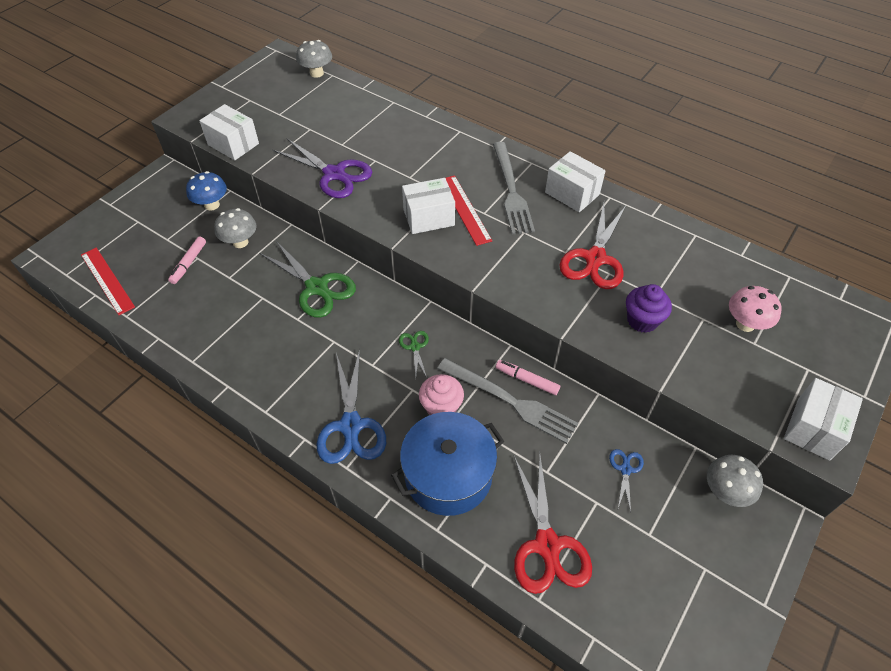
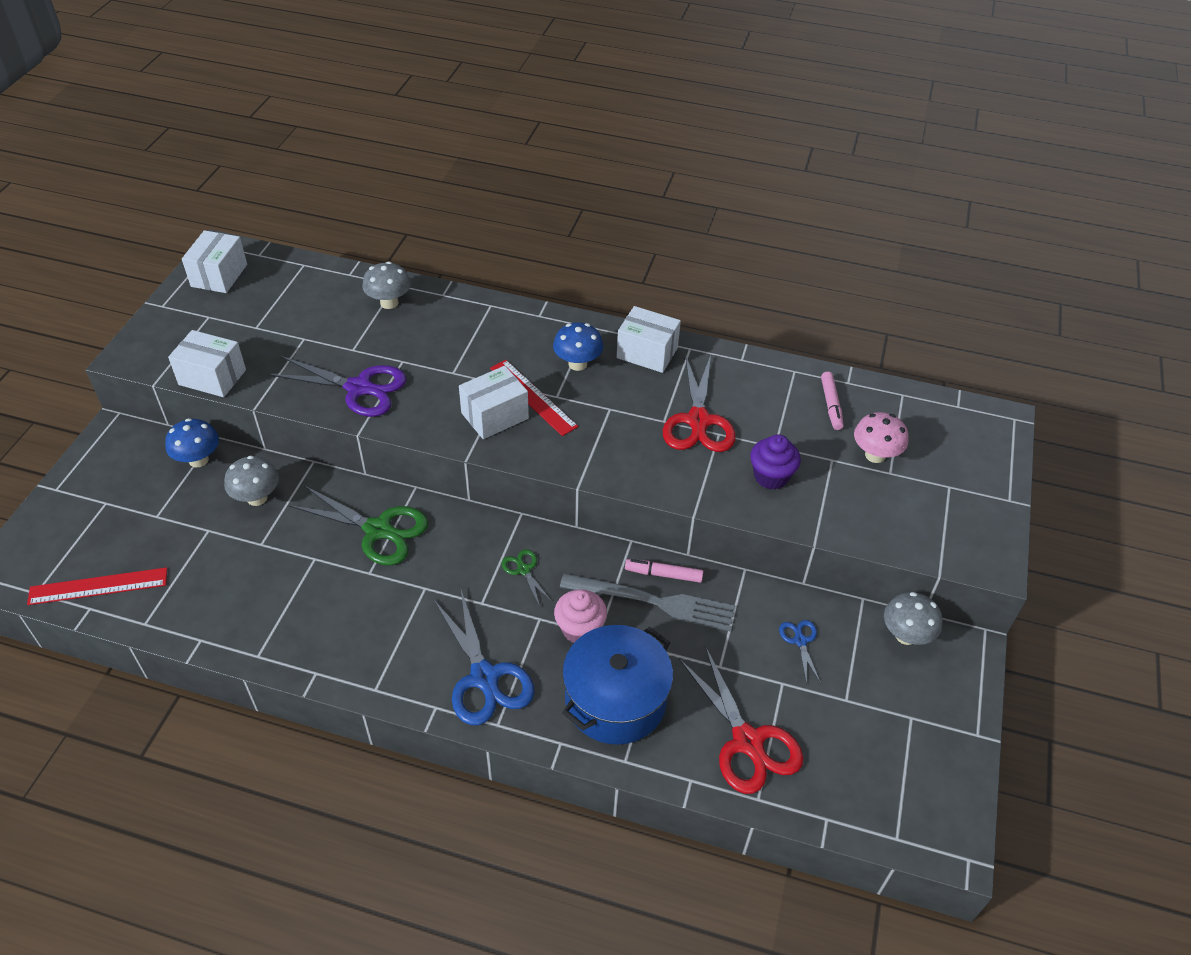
camera: 20 degrees left, 5 degrees down
red ruler [81,248,135,315] -> red ruler turned 45 degrees counterclockwise [27,567,167,605]
pink marker [168,237,206,284] -> pink marker moved to [821,372,844,430]
grey mushroom [296,40,332,78] -> grey mushroom moved to [362,261,411,309]
grey fork [493,142,535,234] -> blue mushroom [553,322,603,371]
white box [784,378,863,461] -> white box moved to [182,230,247,293]

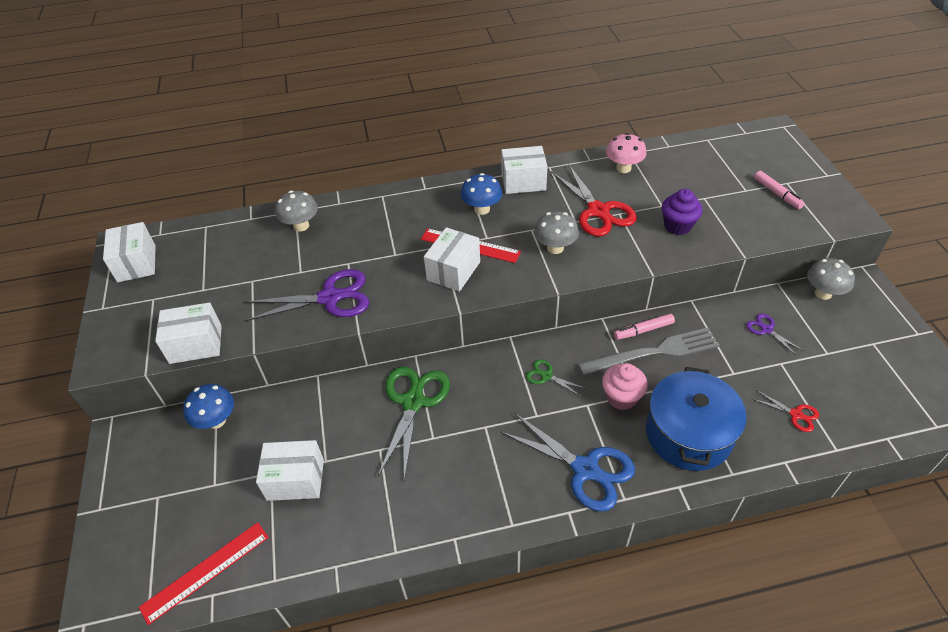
camera: 25 degrees left, 0 degrees up
grey mushroom [224,456,279,506] -> grey mushroom moved to [534,211,579,254]
green scissors [288,486,428,566] -> green scissors turned 75 degrees counterclockwise [378,366,450,480]
red scissors [679,646,803,794] -> red scissors [752,390,819,432], size x0.48
blue scissors [779,620,821,684] -> purple scissors [746,313,804,356]
pink marker [821,372,844,430] -> pink marker moved to [754,171,805,209]
pink mushroom [854,412,908,463] -> pink mushroom moved to [606,133,646,173]
none -> white box [256,440,324,501]

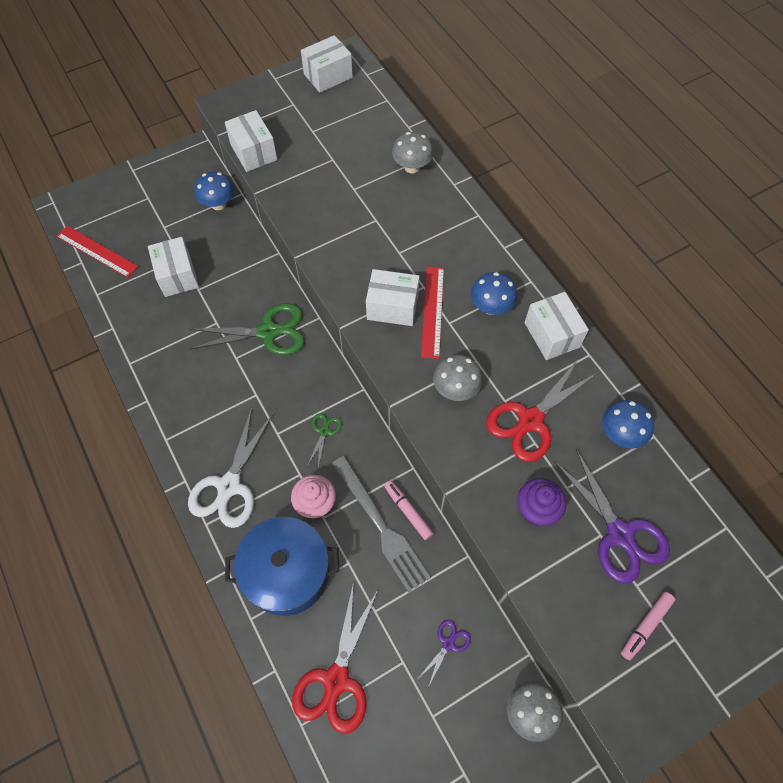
camera: 70 degrees right, 15 degrees up
purple scissors [245,269,369,321] -> purple scissors moved to [554,449,670,584]
blue scissors [500,413,635,511] -> white scissors [188,407,273,528]
pink mushroom [606,133,646,173] -> blue mushroom [602,400,654,449]
red scissors [752,390,819,432] -> red scissors [292,582,378,734], size x2.09

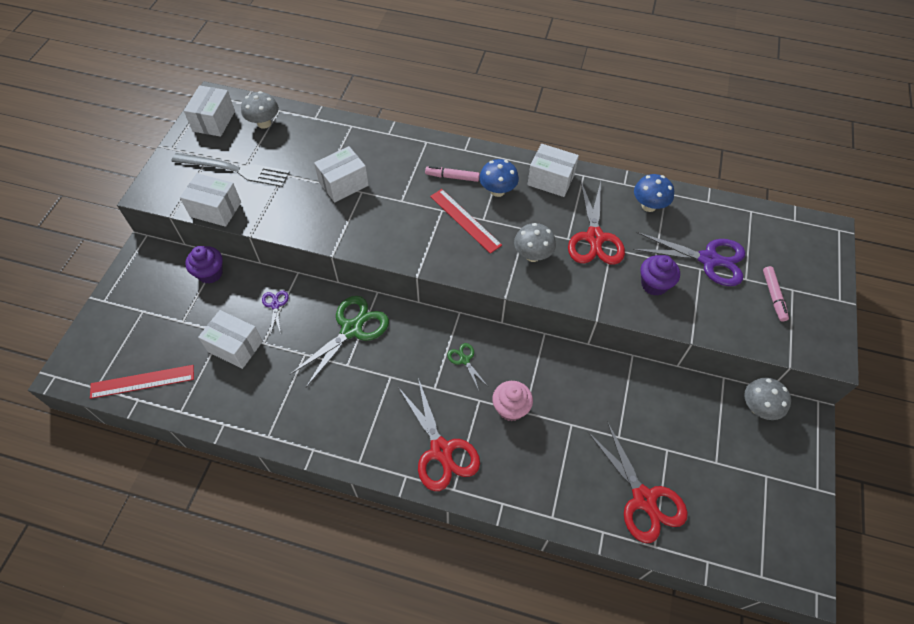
camera: 45 degrees left, 5 degrees down
white scissors [188,407,273,528] -> red scissors [398,378,480,491]
blue mushroom [194,172,234,210] -> purple cupcake [185,246,223,284]
blue pot [225,517,339,616] -> none
grey fork [332,456,431,593] -> grey fork moved to [172,153,290,187]
white box [366,269,420,326] -> white box moved to [314,146,369,203]
pink marker [385,481,434,540] -> pink marker moved to [425,166,480,182]
grey mushroom [392,132,434,174] -> grey mushroom moved to [241,91,279,129]
purple scissors [419,620,471,687] -> purple scissors moved to [262,291,289,336]

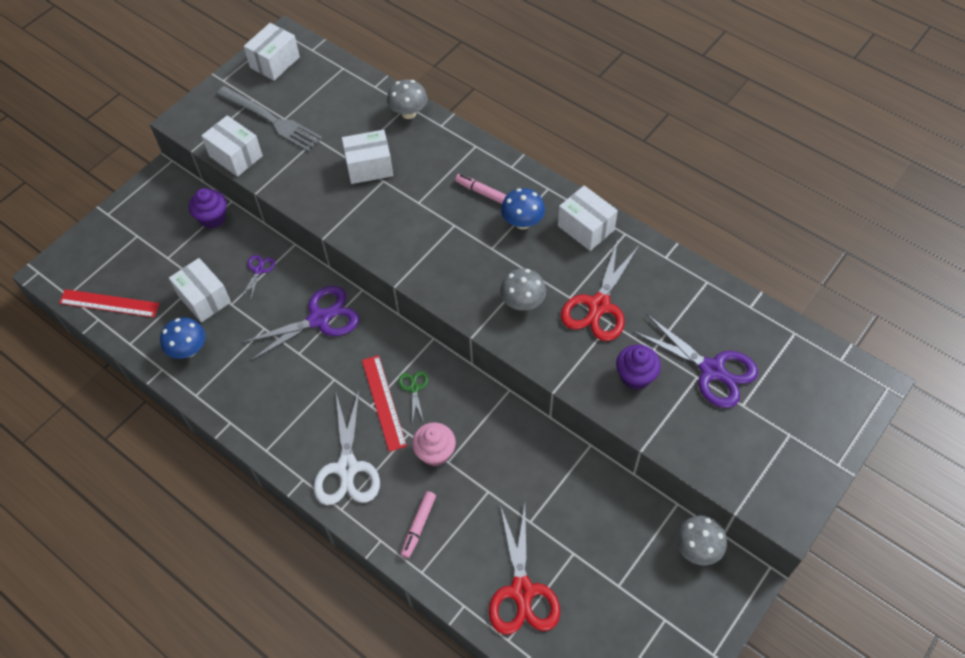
camera: 25 degrees right, 0 degrees up
grey mushroom [241,91,279,129] -> grey mushroom moved to [387,79,428,119]
green scissors [290,296,389,387] -> purple scissors [241,286,359,361]
red scissors [398,378,480,491] -> white scissors [314,390,380,505]
red ruler [430,189,502,254] -> red ruler moved to [362,355,407,452]
blue mushroom [634,174,674,212] -> blue mushroom moved to [160,317,205,359]
pink marker [763,266,789,322] -> pink marker moved to [401,491,436,558]

